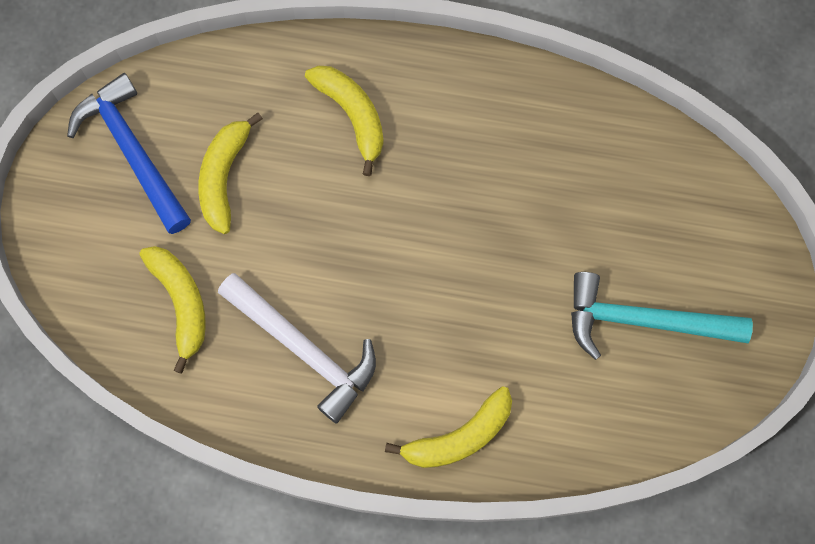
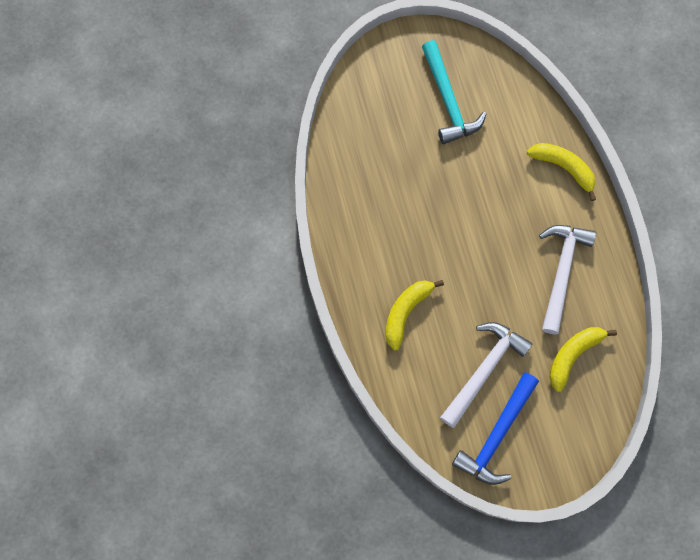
camera: 115 degrees left, 0 degrees up
yellow banana [198,112,263,234] -> white hammer [440,322,533,428]

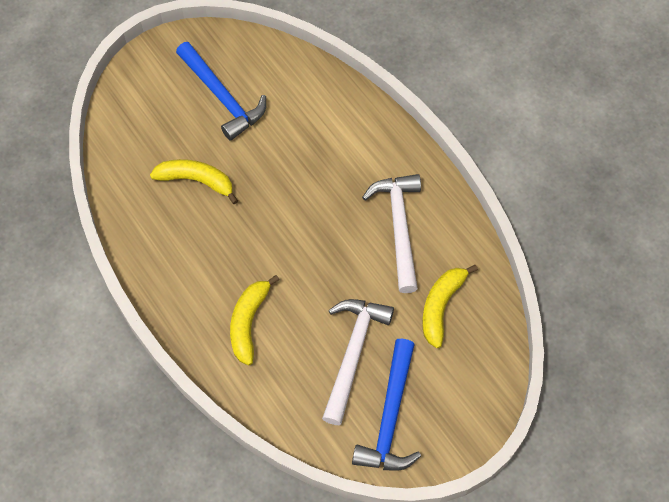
camera: 20 degrees left, 10 degrees down
turquoise hammer [422,40,486,144] -> blue hammer [176,42,266,141]
yellow banana [527,143,596,201] -> yellow banana moved to [150,159,238,204]

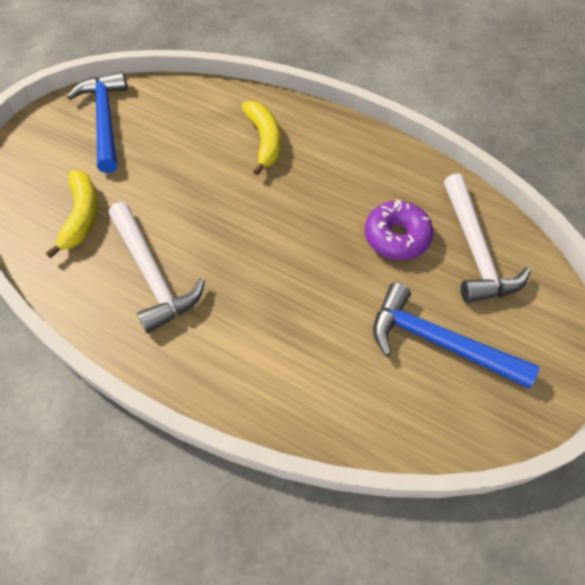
camera: 155 degrees right, 5 degrees down
yellow banana [150,159,238,204] -> purple donut [365,200,433,260]
white hammer [322,299,394,425] -> white hammer moved to [444,174,531,303]

